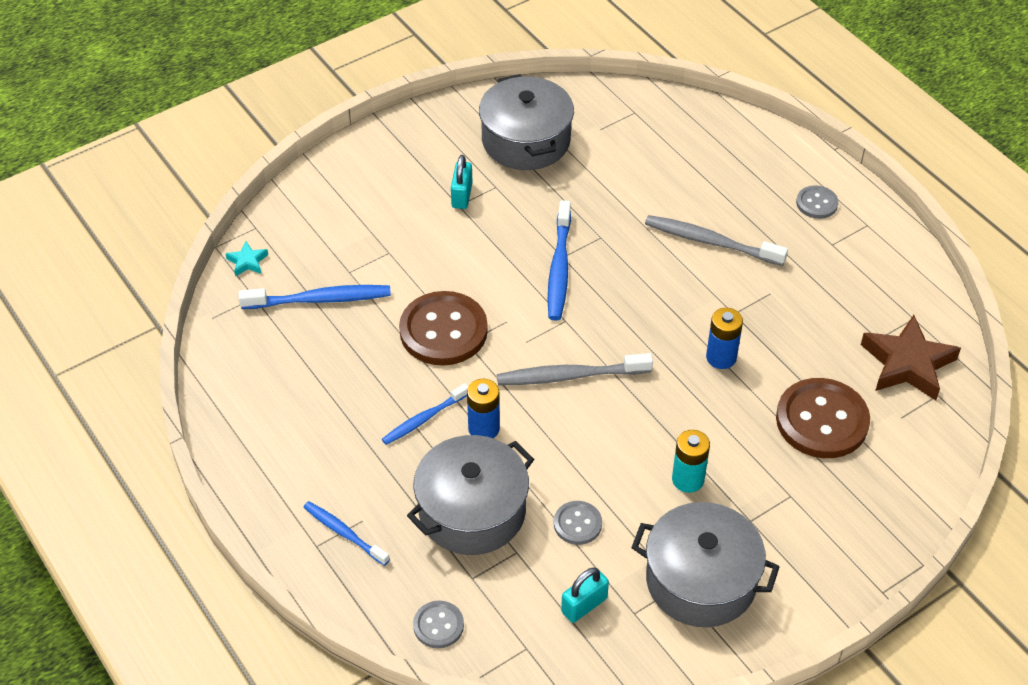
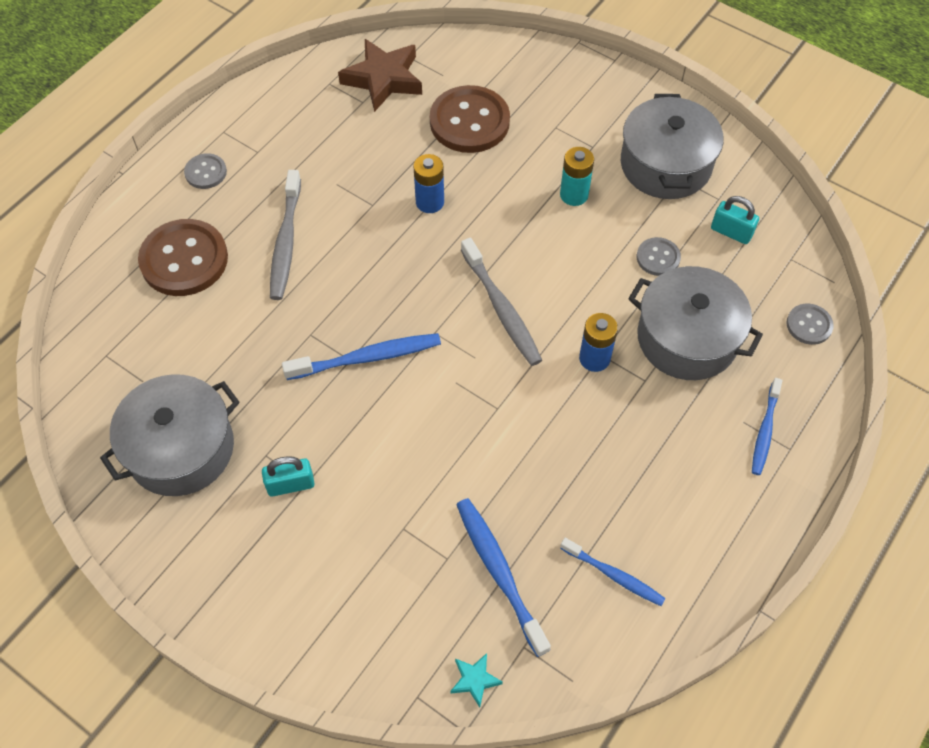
camera: 110 degrees left, 10 degrees up
blue toothbrush [382,383,468,445] -> blue toothbrush moved to [560,538,666,606]
brown button [399,291,488,366] -> brown button moved to [138,219,228,296]

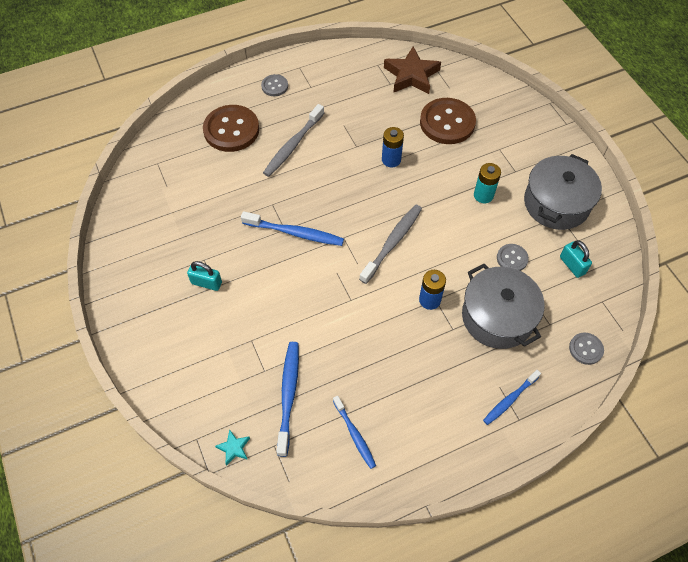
camera: 30 degrees right, 0 degrees up
grey pot [100,374,240,496] -> none
grey toothbrush [461,238,542,366] -> grey toothbrush turned 150 degrees counterclockwise [359,205,422,284]

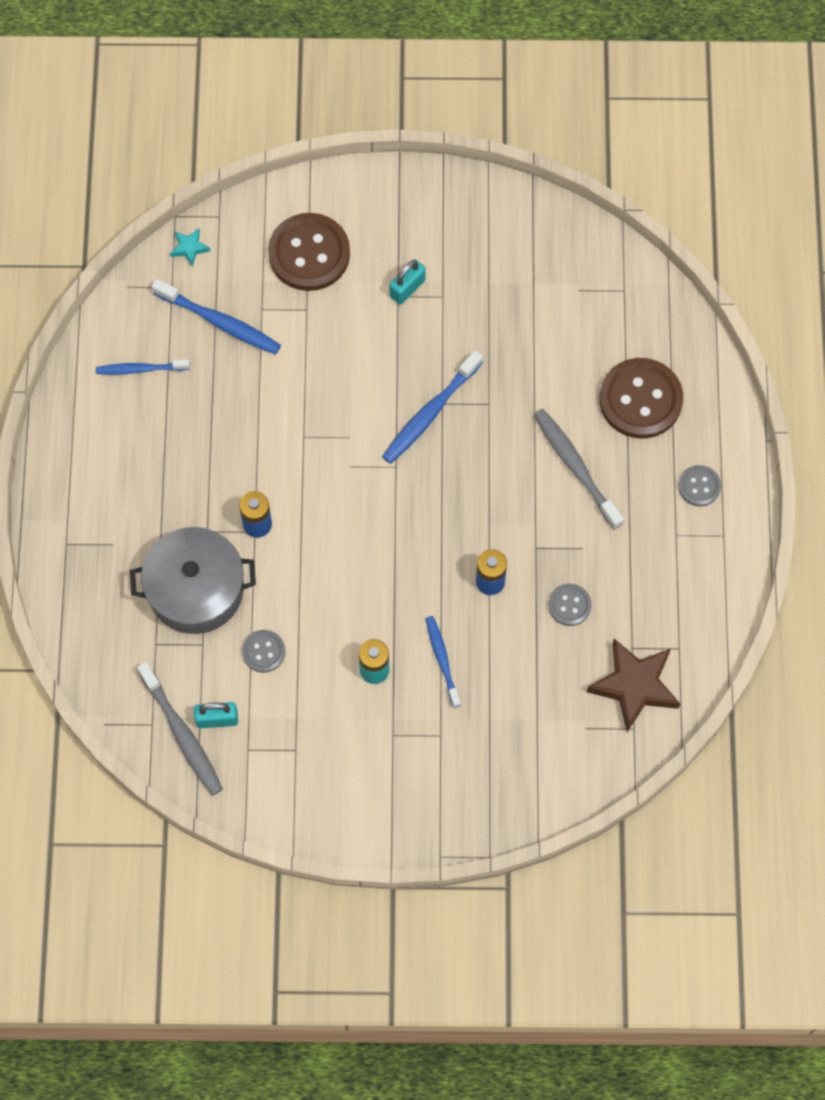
camera: 115 degrees right, 10 degrees up
grey toothbrush [359,205,422,284] -> grey toothbrush moved to [137,662,223,796]
brown button [420,98,476,144] -> brown button moved to [268,213,350,291]
blue toothbrush [483,370,541,425] -> blue toothbrush moved to [426,616,461,708]
grey pot [524,154,602,230] -> none
grey button [569,333,604,365] -> grey button moved to [548,584,592,626]

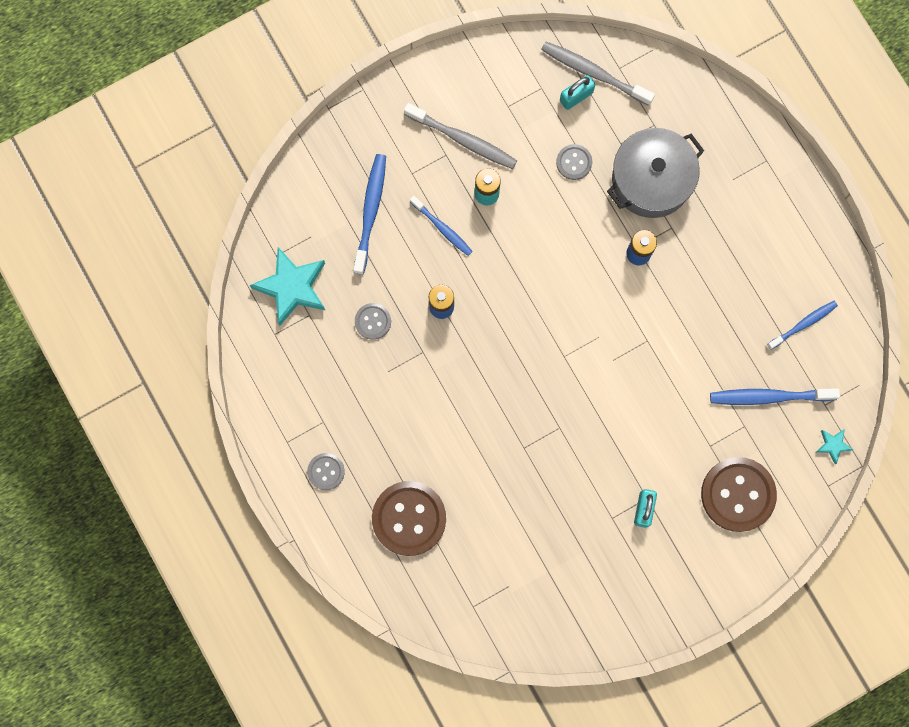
camera: 150 degrees right, 10 degrees up
blue toothbrush [382,350,483,464] -> blue toothbrush moved to [353,154,386,275]
grey toothbrush [534,409,624,529] -> grey toothbrush moved to [404,103,517,169]
brown star [586,639,680,732] -> turquoise star [250,247,325,325]

